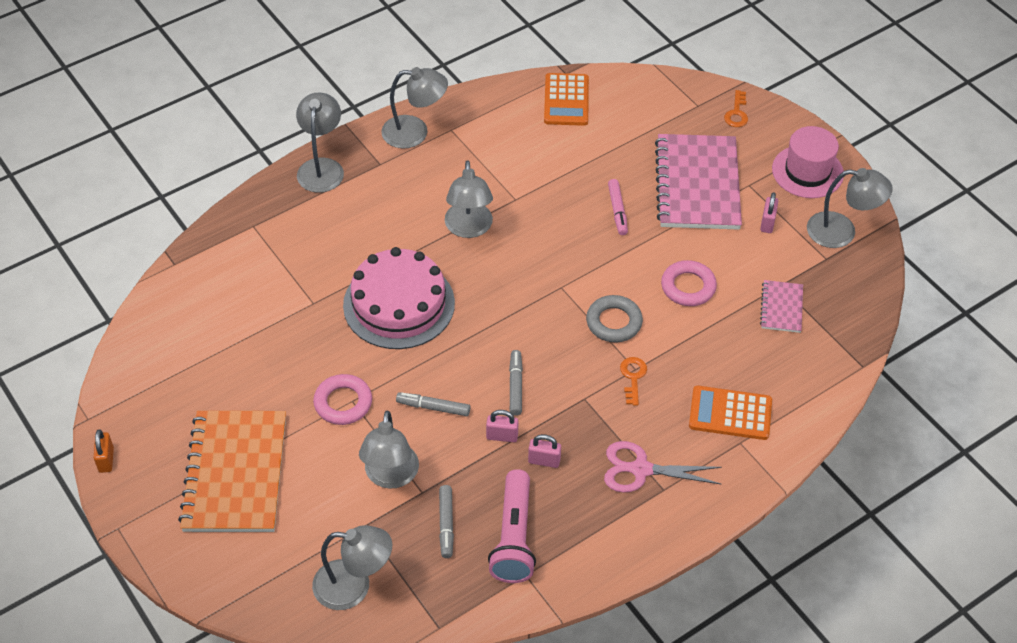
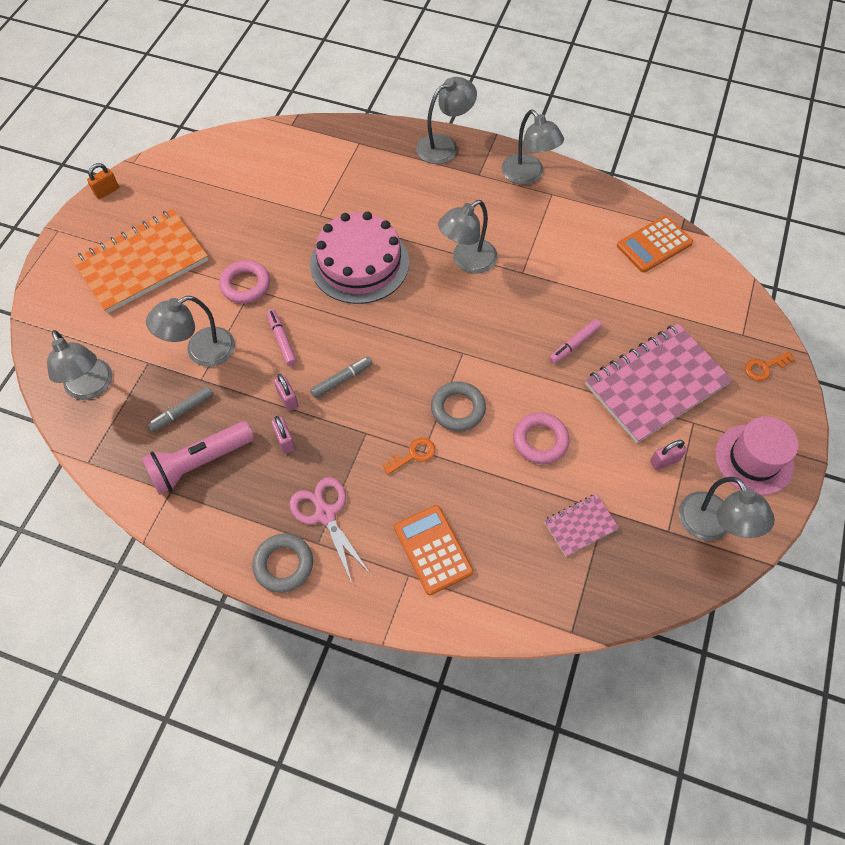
camera: 55 degrees right, 10 degrees up
grey marker [396,392,470,416] -> pink marker [267,309,297,366]
none -> grey ring [252,534,313,593]

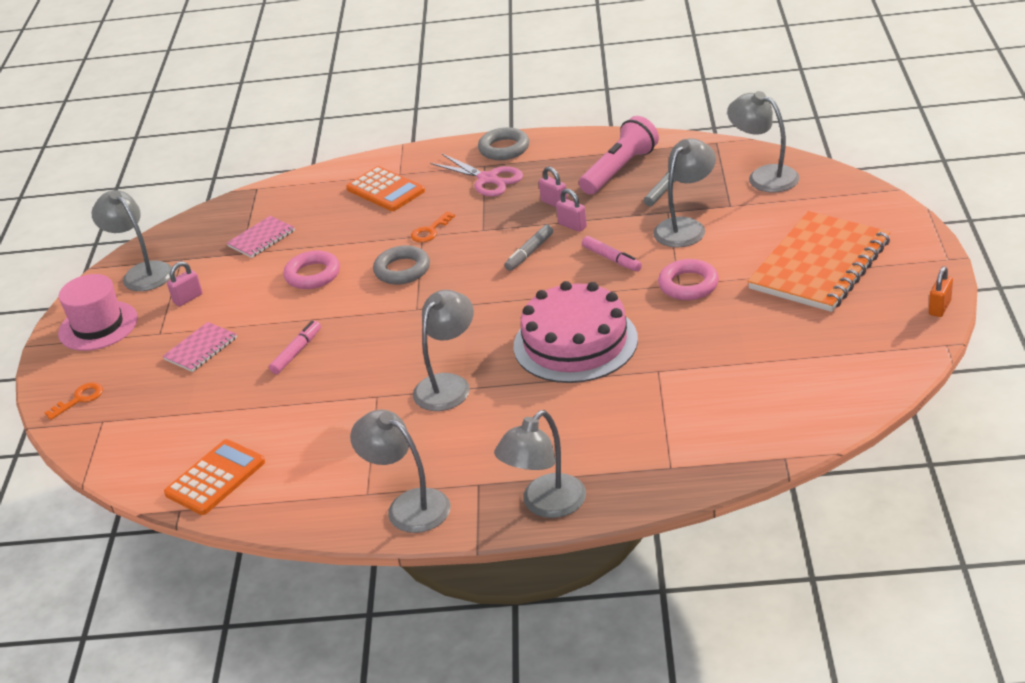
camera: 165 degrees right, 25 degrees down
pink notebook [585,323,733,443] -> pink notebook [162,322,237,372], size x0.47

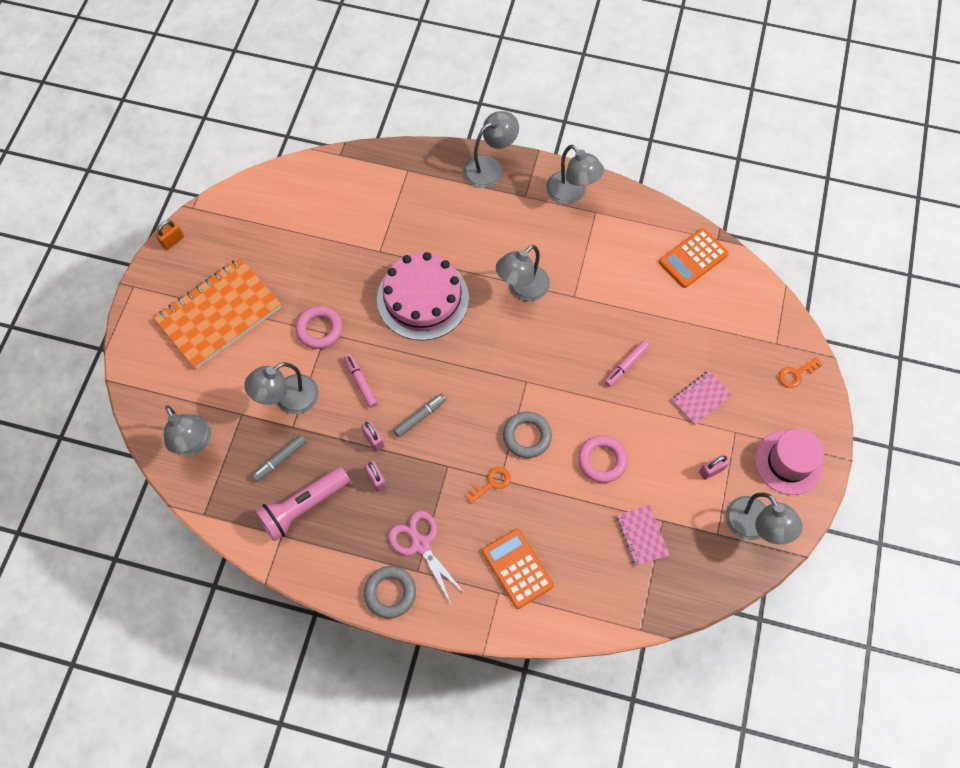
camera: 170 degrees left, 30 degrees up
pink notebook [227,216,295,258] -> pink notebook turned 75 degrees counterclockwise [617,505,670,566]

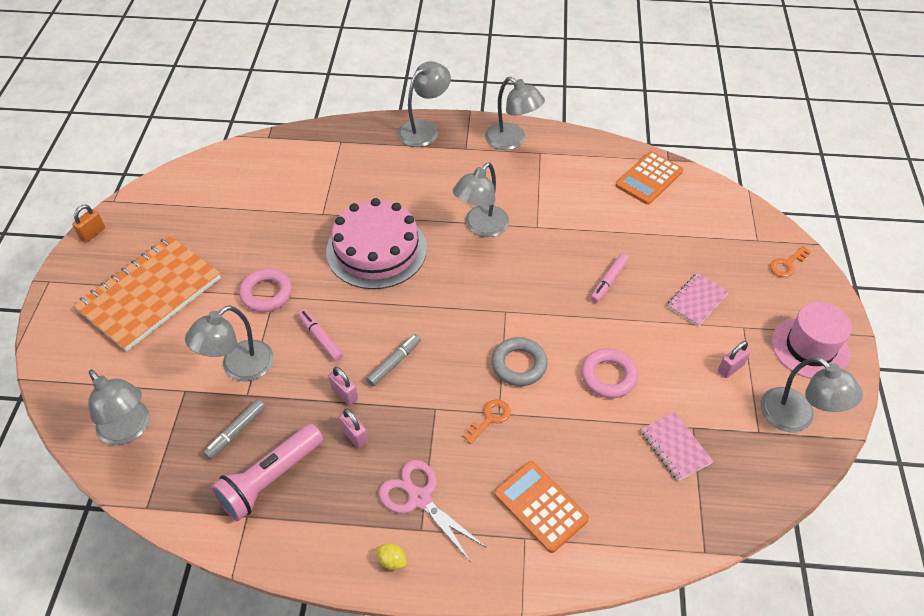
camera: 10 degrees left, 15 degrees down
grey ring [364,566,416,618] -> yellow lemon [376,543,407,570]

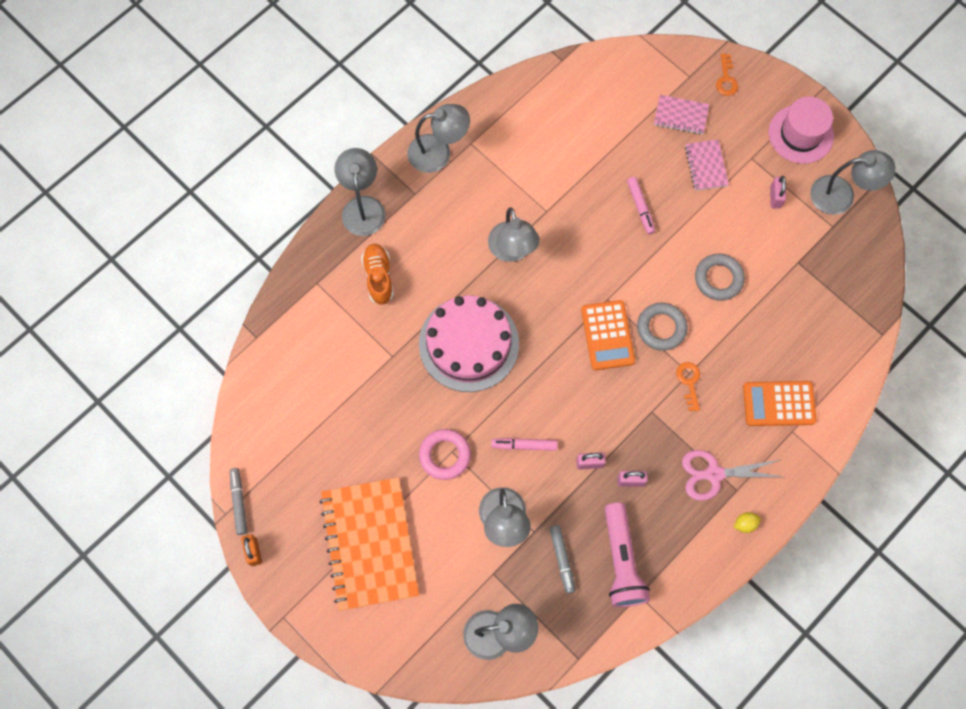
camera: 50 degrees left, 20 degrees up
grey marker [366,334,421,386] -> grey marker moved to [230,468,247,535]
pink ring [581,348,638,398] -> grey ring [695,254,745,301]
orange calculator [616,151,683,205] -> orange calculator moved to [581,300,635,370]
pink notebook [641,412,713,481] -> pink notebook moved to [654,95,709,135]
none -> orange shoe [361,244,394,305]

